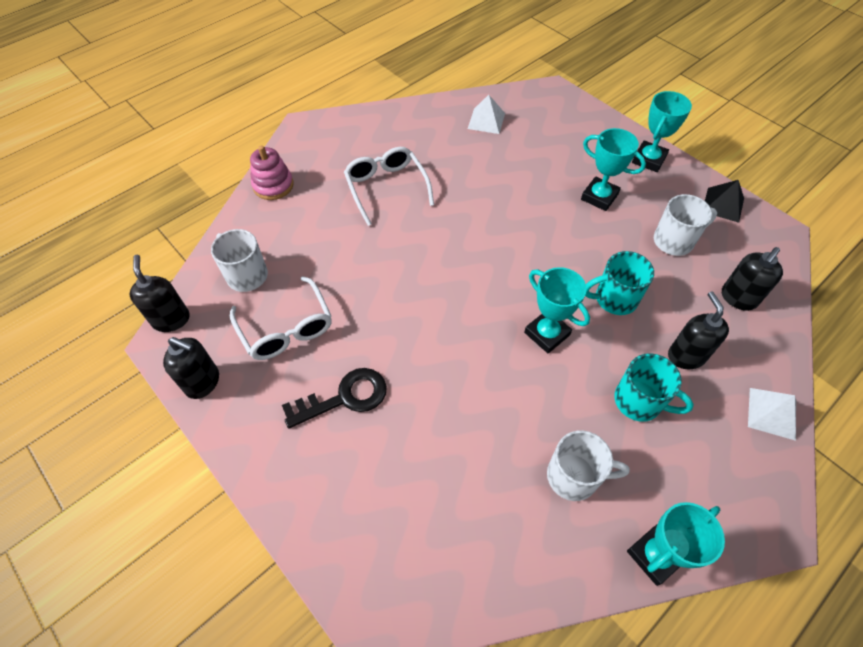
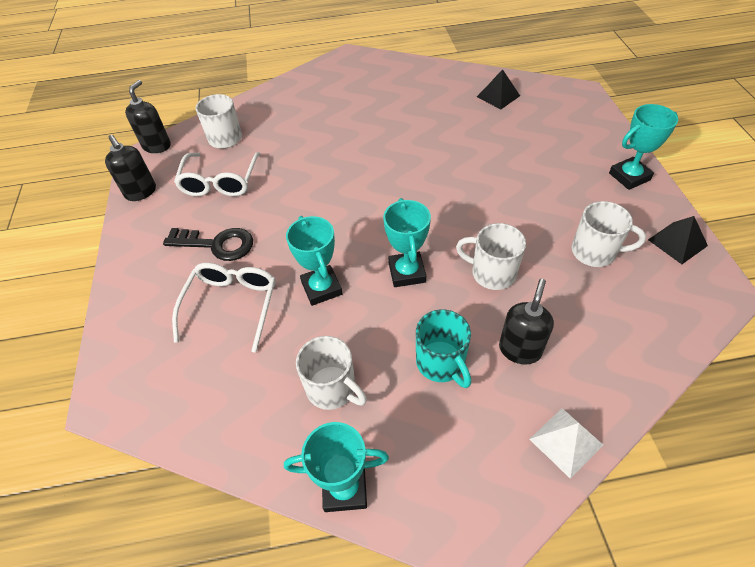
camera: 35 degrees right, 5 degrees down
pink stacking toy [250,145,294,200] -> none
white glasses [344,147,434,226] -> white glasses moved to [172,263,276,353]
white pyramid [468,95,505,134] -> black pyramid [477,69,520,109]
turquoise trophy [581,128,646,211] -> turquoise trophy moved to [286,216,342,306]
turquoise mug [585,251,654,315] -> white mug [456,223,526,290]
black soap dispenser [722,247,783,311] -> none

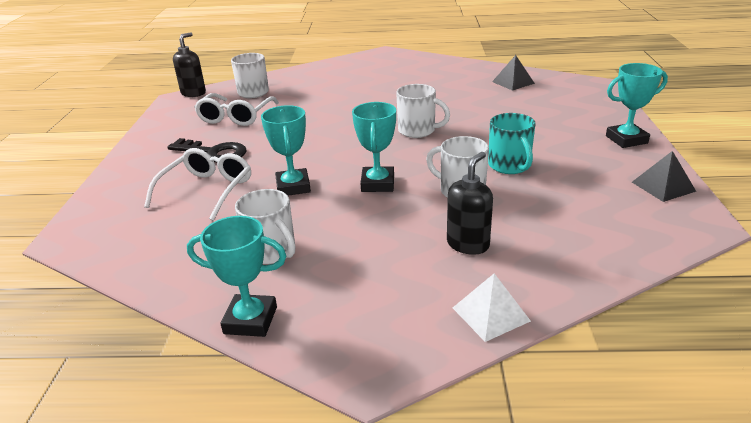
camera: 10 degrees right, 20 degrees down
black soap dispenser [105,135,156,201] -> none
turquoise mug [416,309,471,388] -> turquoise mug moved to [488,113,536,174]
white mug [572,201,646,267] -> white mug moved to [396,84,450,138]

